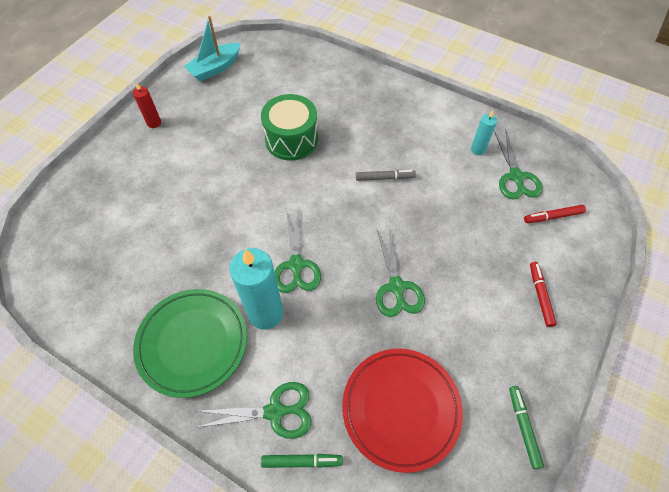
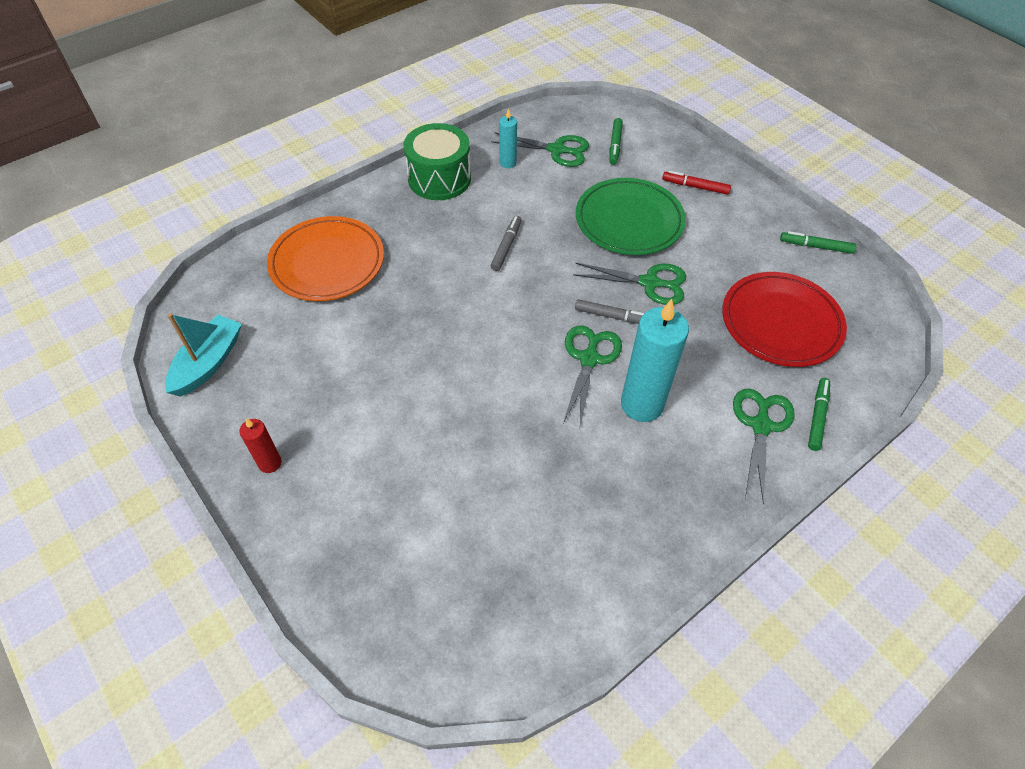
camera: 70 degrees left, 5 degrees down
green plate [133,289,247,398] -> green plate moved to [576,178,686,255]
turquoise boat [184,16,241,82] -> turquoise boat turned 135 degrees counterclockwise [165,313,242,397]
green drum [261,94,318,161] -> green drum moved to [404,123,471,200]
green scissors [275,208,321,293] -> green scissors turned 90 degrees counterclockwise [563,325,622,426]
red marker [524,205,586,223] -> green marker [609,118,623,165]
none -> orange plate [267,216,384,301]
none -> grey marker [575,299,644,324]

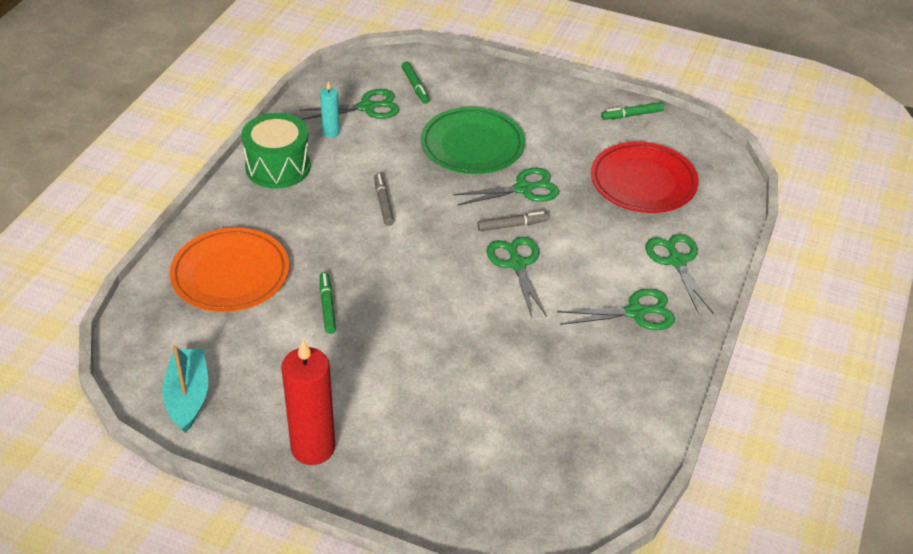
camera: 30 degrees left, 10 degrees down
red candle [239,418,282,473] -> red candle [281,339,335,465], size x1.99
turquoise candle [621,299,689,422] -> none
red marker [662,171,731,195] -> none
green marker [808,378,830,451] -> green marker moved to [320,272,336,334]
none -> green scissors [557,289,675,330]

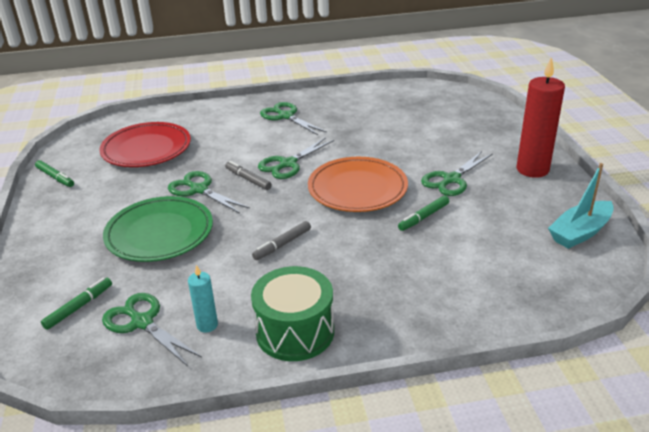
camera: 120 degrees left, 10 degrees down
orange plate [170,227,289,312] -> orange plate moved to [308,157,408,212]
green scissors [645,234,713,314] -> green scissors moved to [421,151,493,196]

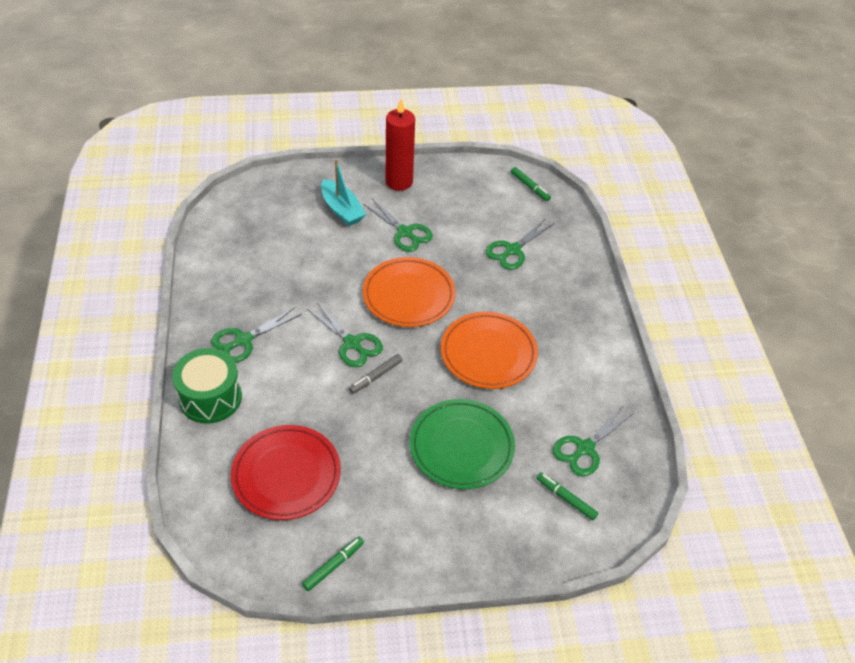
camera: 90 degrees left, 15 degrees up
green scissors [168,171,250,213] -> green scissors moved to [485,218,554,270]
turquoise candle [188,265,218,333] -> none
green drum [251,266,334,361] -> green drum moved to [172,348,242,424]
grey marker [252,221,311,260] -> orange plate [441,312,538,389]
green marker [398,196,449,231] -> green marker moved to [511,167,551,201]
turquoise boat [548,163,614,249] -> turquoise boat moved to [321,159,366,226]

